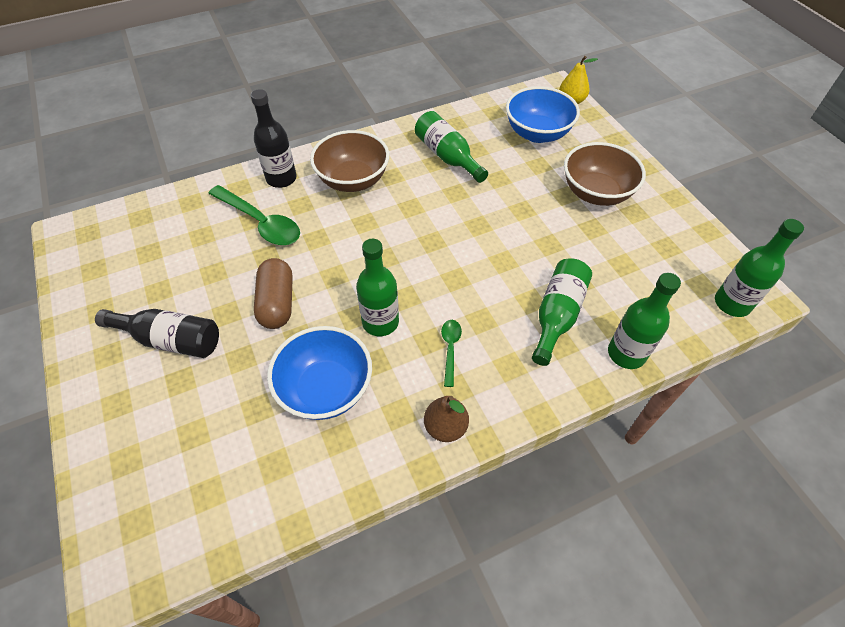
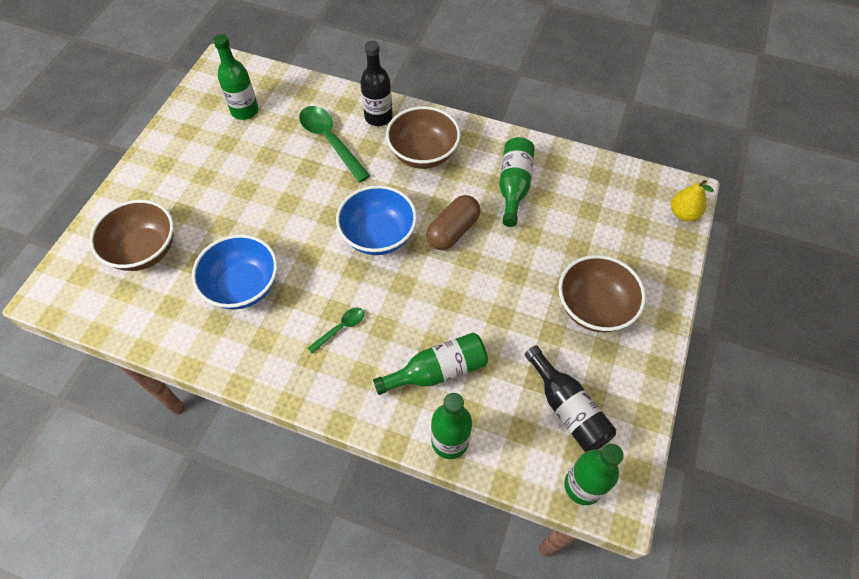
camera: 45 degrees right, 5 degrees up
black bottle [95,309,219,358] -> black bottle moved to [524,345,616,452]
green spoon [208,185,300,245] -> green spoon turned 150 degrees clockwise [299,106,370,182]
brown capsule [254,258,293,329] -> brown capsule moved to [426,195,480,250]
green bottle [356,239,399,336] -> green bottle moved to [213,34,259,120]
brown pear [424,396,469,442] -> none
blue bowl [506,86,580,143] -> blue bowl moved to [336,185,417,255]
none -> brown bowl [89,200,174,271]

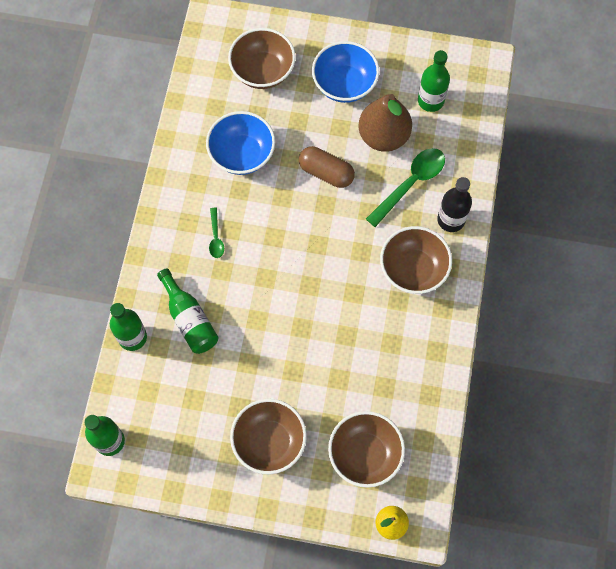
camera: 80 degrees right, 10 degrees up
green spoon [308,308,364,354] -> green spoon turned 45 degrees clockwise [209,208,224,258]
blue bowl [336,185,417,255] -> blue bowl moved to [312,41,379,103]
brown capsule [426,195,480,250] -> brown capsule moved to [299,146,355,188]
green bottle [499,137,535,227] -> none
black bottle [524,345,616,452] -> none
none -> brown bowl [328,411,405,488]
none -> brown pear [358,94,412,152]

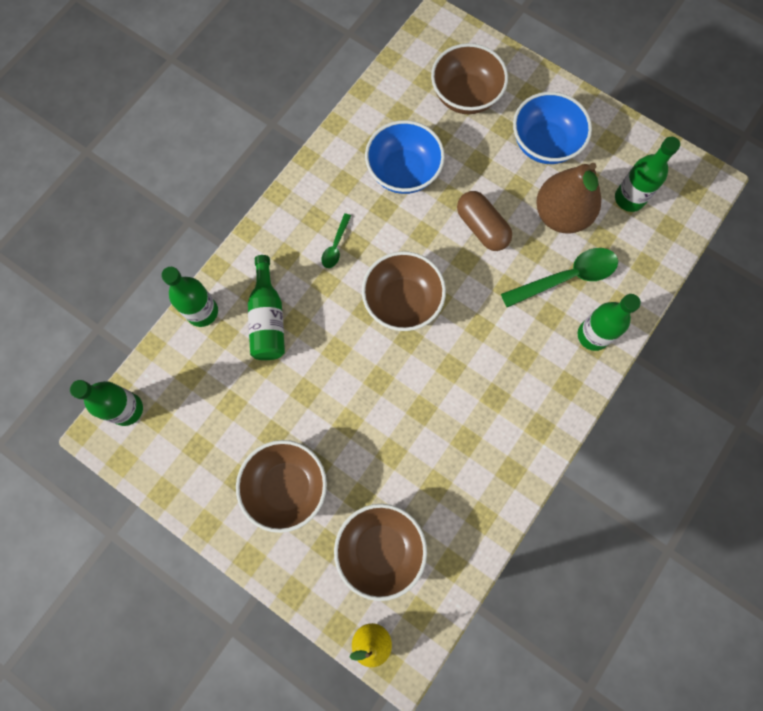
camera: 25 degrees right, 5 degrees up
brown bowl [380,226,452,294] -> brown bowl moved to [362,251,446,331]
black bottle [437,177,472,232] -> green bottle [578,294,641,351]

